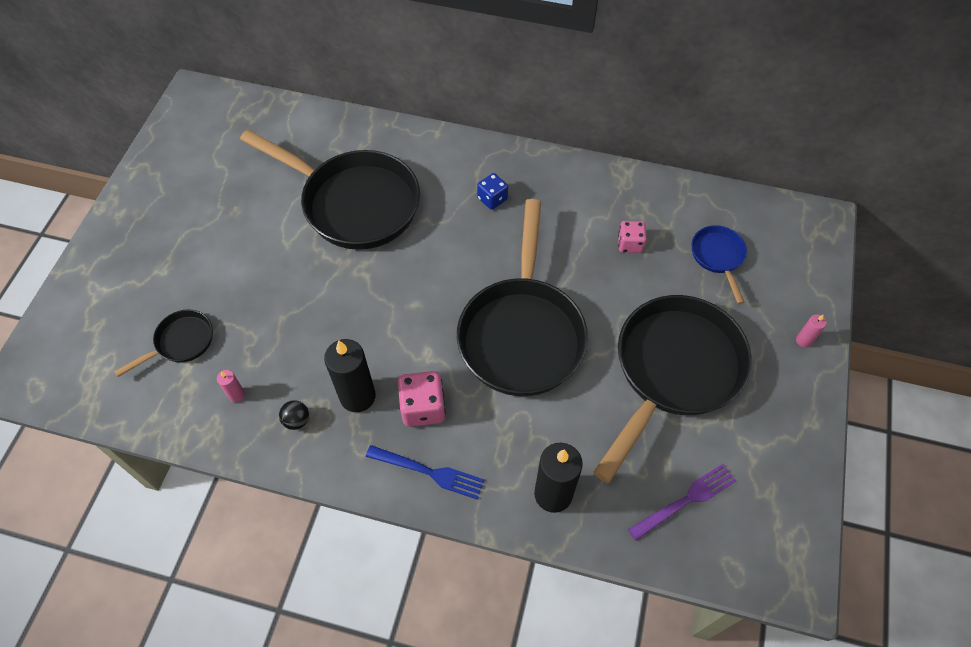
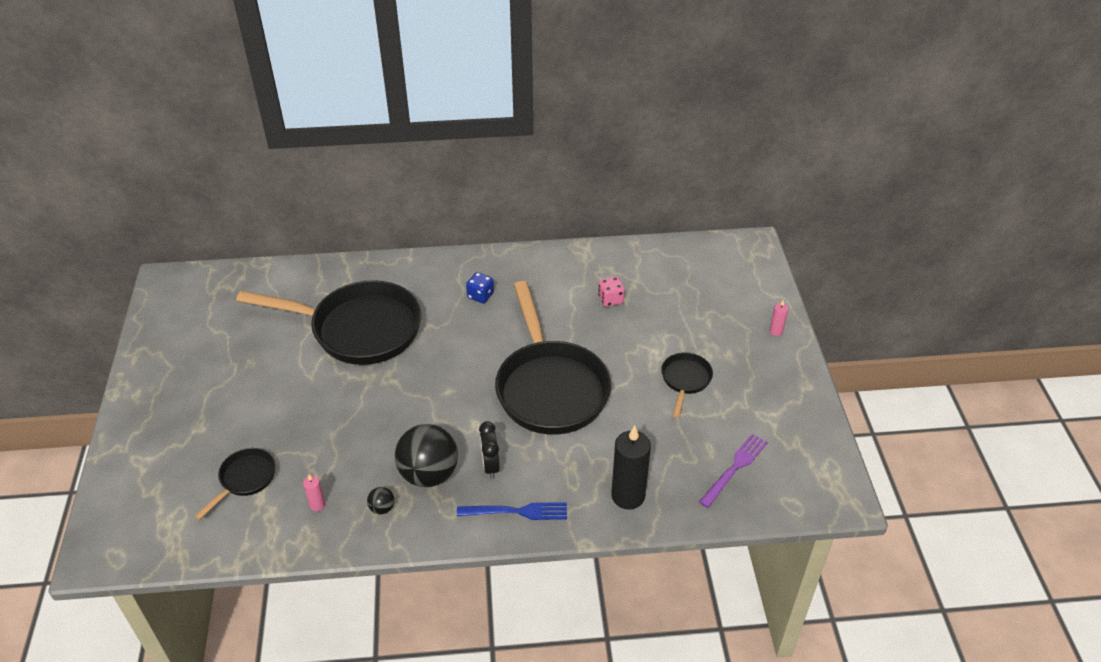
camera: 20 degrees left, 15 degrees down
black candle [324,339,376,412] -> black ball [395,424,458,487]
pink dice [398,371,446,427] -> black clock [479,421,500,479]
black pan [593,295,752,483] -> black pan [661,352,713,418], size x0.45
blue pan [691,225,747,304] -> none

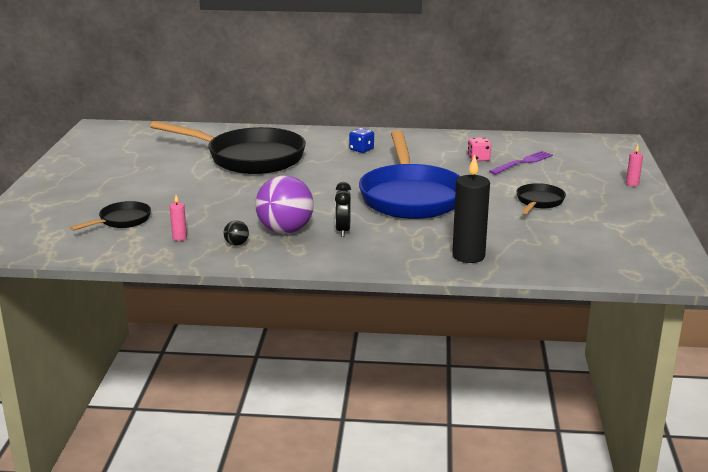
camera: 10 degrees right, 20 degrees down
black ball [395,424,458,487] -> purple ball [255,176,314,234]
blue fork [457,502,567,520] -> none
black pan [495,281,611,435] -> blue pan [359,130,460,219]
purple fork [699,434,768,508] -> purple fork moved to [489,151,553,175]

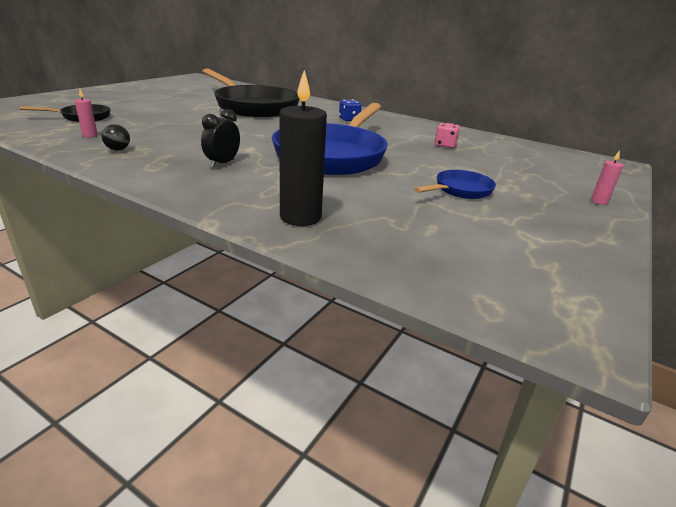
camera: 25 degrees right, 5 degrees up
purple ball [255,176,314,234] -> none
purple fork [489,151,553,175] -> none
black pan [517,183,566,214] -> blue pan [414,170,496,199]

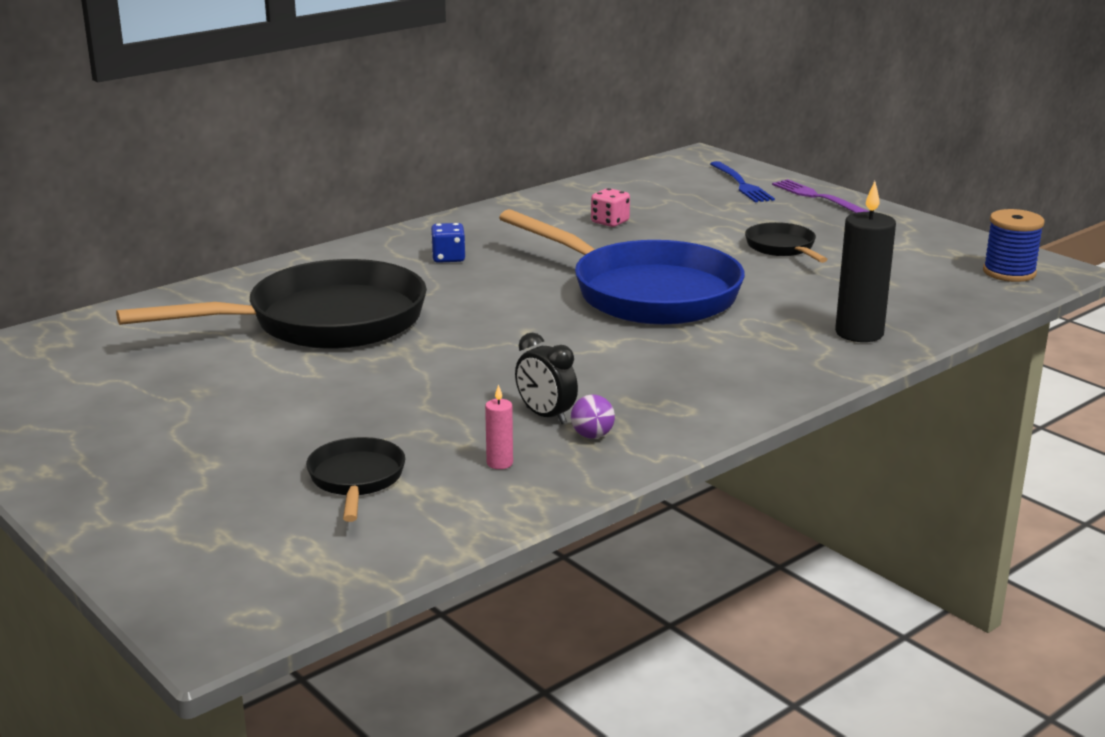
camera: 70 degrees left, 5 degrees down
black ball [101,124,130,150] -> purple ball [571,395,615,439]
black clock [201,109,240,168] -> black clock moved to [515,333,578,424]
blue pan [414,170,496,199] -> black pan [745,222,828,263]
pink candle [591,150,624,205] -> purple fork [772,179,870,213]
none -> blue fork [710,161,775,203]
none -> blue spool [983,209,1045,282]

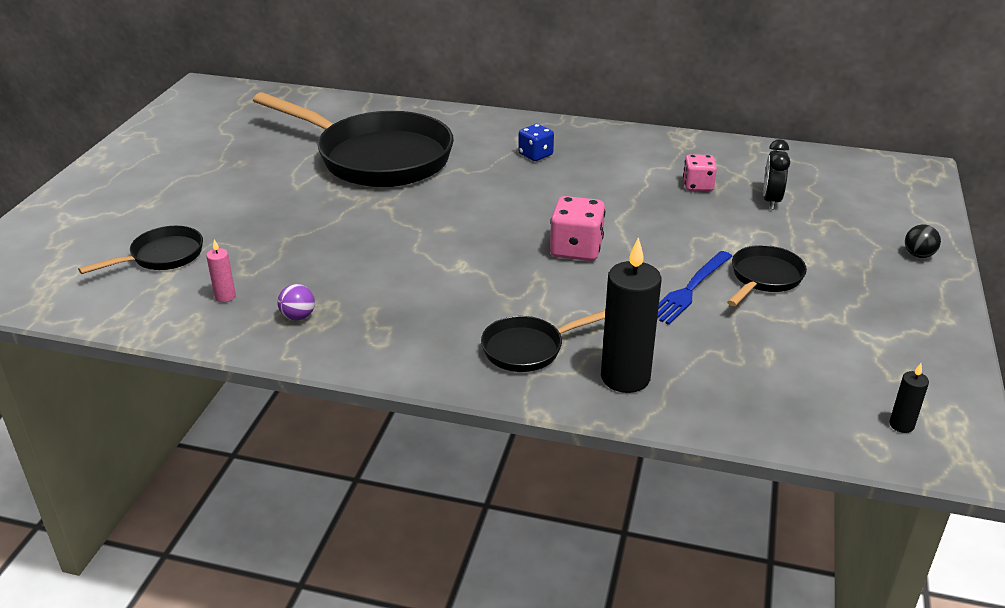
camera: 55 degrees right, 10 degrees up
blue pan [499,209,745,325] -> pink dice [550,196,605,261]
black clock [515,333,578,424] -> black clock moved to [763,139,790,209]
blue fork [710,161,775,203] -> blue fork moved to [657,251,733,325]
purple fork [772,179,870,213] -> black ball [905,225,941,258]
blue spool [983,209,1045,282] -> black candle [889,363,929,433]
none -> black pan [481,310,605,372]

